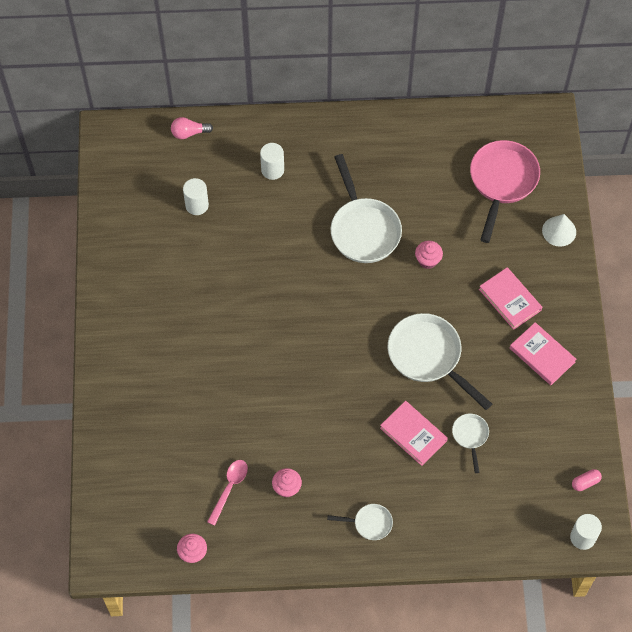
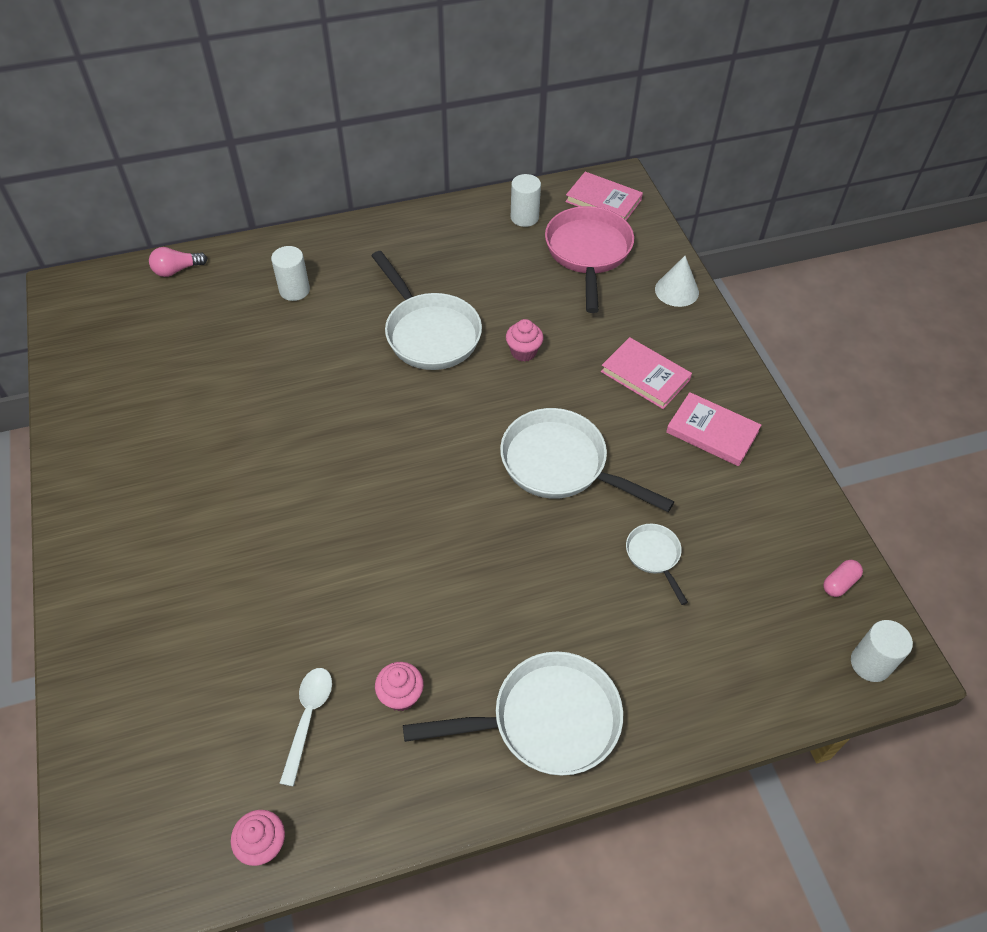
camera: 15 degrees left, 10 degrees down
white cylinder [183,178,209,215] -> white cylinder moved to [511,174,541,227]
pink spoon [207,460,248,526] -> white spoon [279,668,332,787]
white pan [327,504,393,540] -> white pan [403,651,623,776], size x2.03
pink book [380,401,448,466] -> pink book moved to [565,172,643,220]

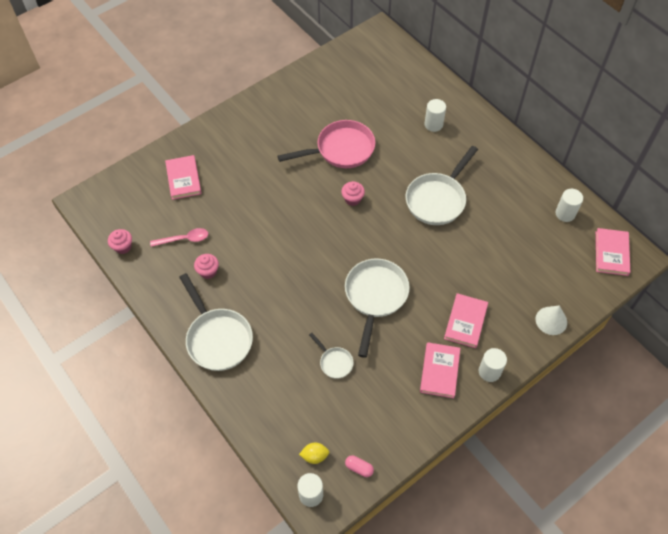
camera: 70 degrees right, 5 degrees up
pink light bulb [149,247,207,277] -> none
white spoon [279,668,332,787] -> pink spoon [150,228,208,247]
pink cupcake [506,319,544,362] -> pink cupcake moved to [341,181,365,206]
pink pan [545,206,634,313] -> pink pan moved to [277,120,375,168]
white pan [626,524,688,605] -> white pan turned 90 degrees clockwise [309,333,354,379]
none -> pink book [165,155,201,200]
none -> yellow lemon [299,442,329,464]
none -> white cylinder [479,348,507,382]

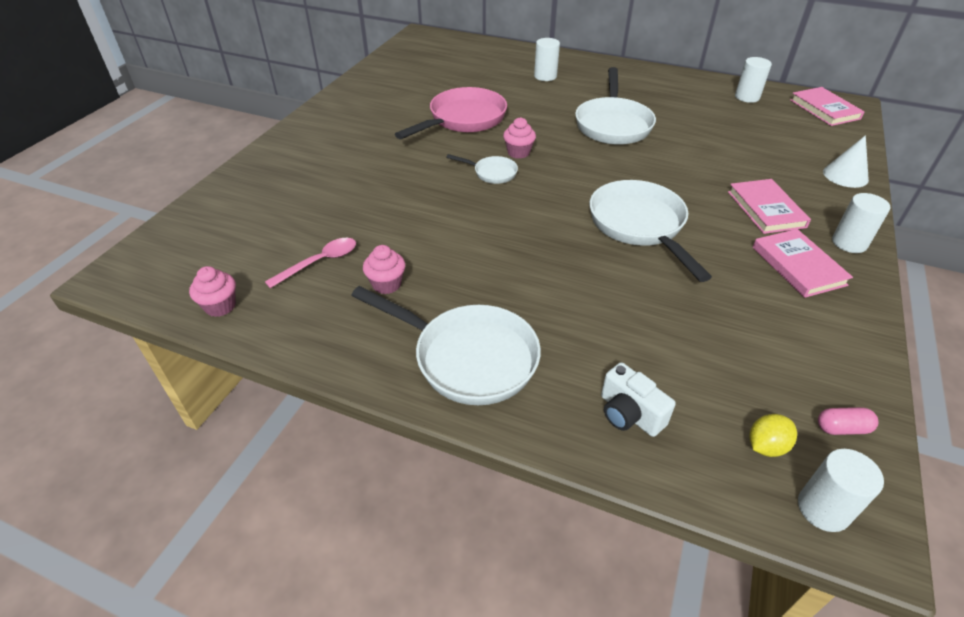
camera: 30 degrees left, 15 degrees down
pink book [165,155,201,200] -> none
white pan [309,333,354,379] -> white pan moved to [446,154,518,184]
none -> white camera [601,362,676,437]

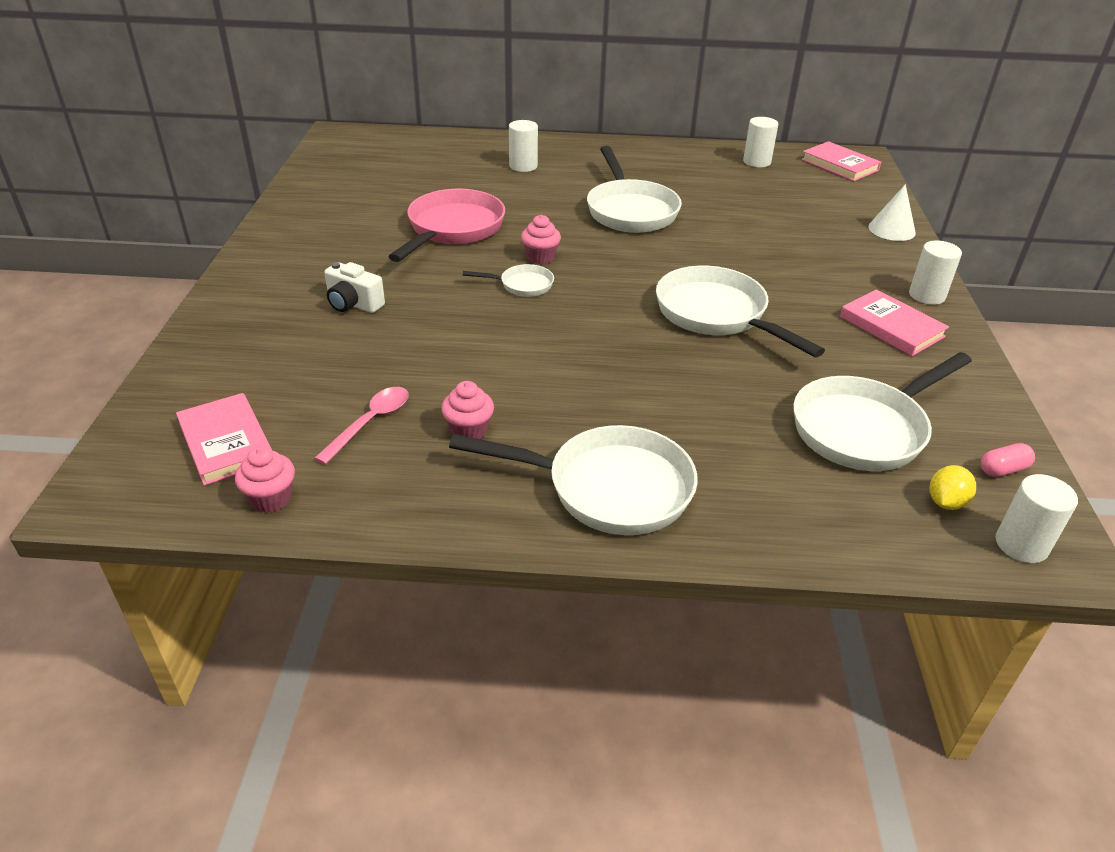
camera: 20 degrees left, 5 degrees down
white camera [601,362,676,437] -> white camera moved to [324,262,385,313]
pink book [728,179,811,234] -> pink book moved to [176,393,272,486]
none -> white pan [793,352,972,471]

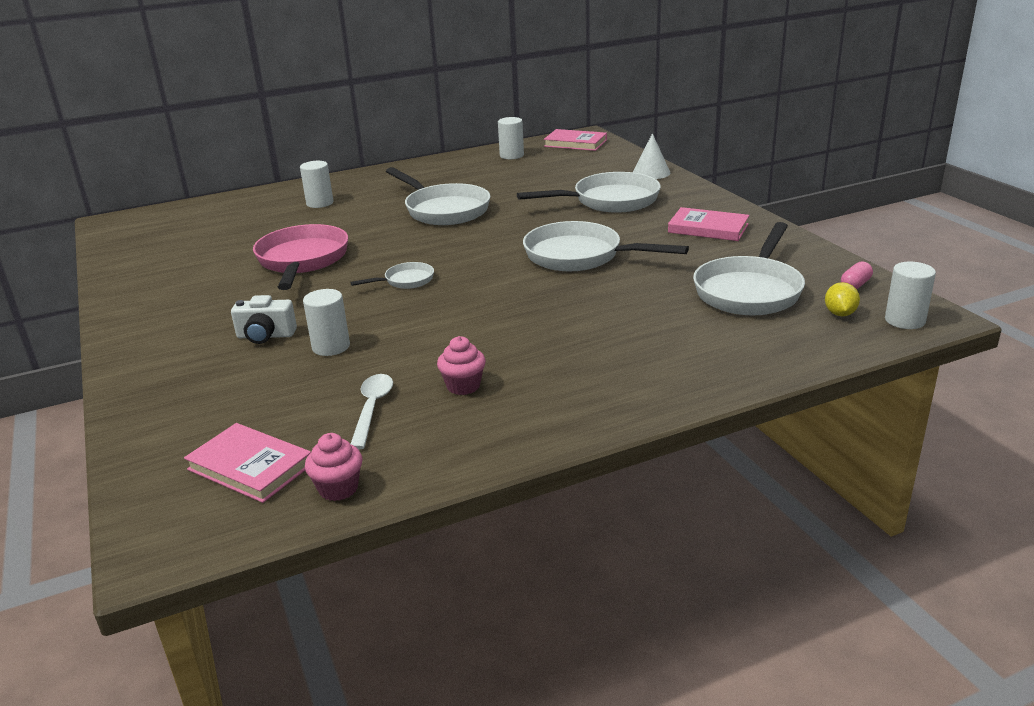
camera: 25 degrees left, 10 degrees down
pink spoon [314,387,409,464] -> white spoon [351,374,393,450]
white pan [449,425,698,535] -> white pan moved to [517,172,661,213]
pink cupcake [521,215,561,264] -> none
white cylinder [909,240,962,305] -> white cylinder moved to [303,289,350,356]

